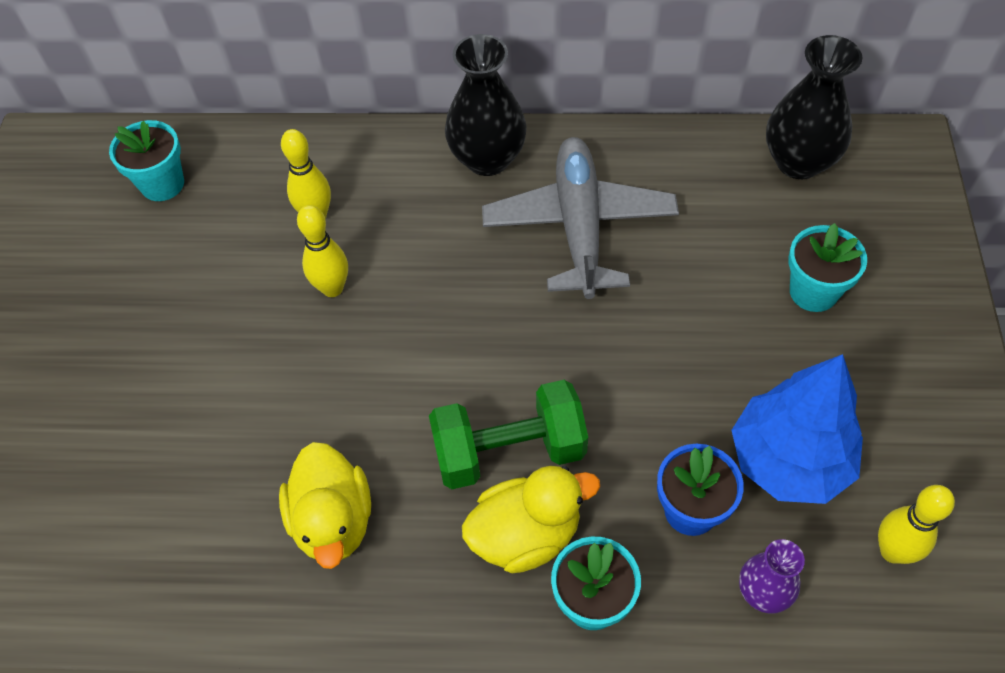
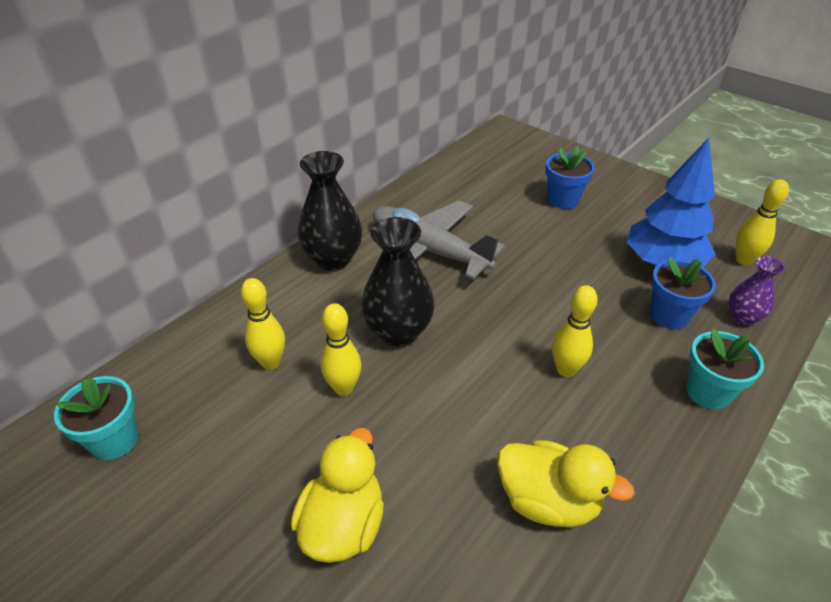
camera: 55 degrees left, 15 degrees down
green dumbbell [429,380,588,489] -> yellow bowling pin [552,285,598,377]
yellow duck [462,466,600,573] -> yellow duck moved to [291,428,384,563]
black vase [766,35,862,179] -> black vase moved to [361,217,435,346]
turquoise flower pot [788,223,867,312] -> blue flower pot [545,147,595,209]

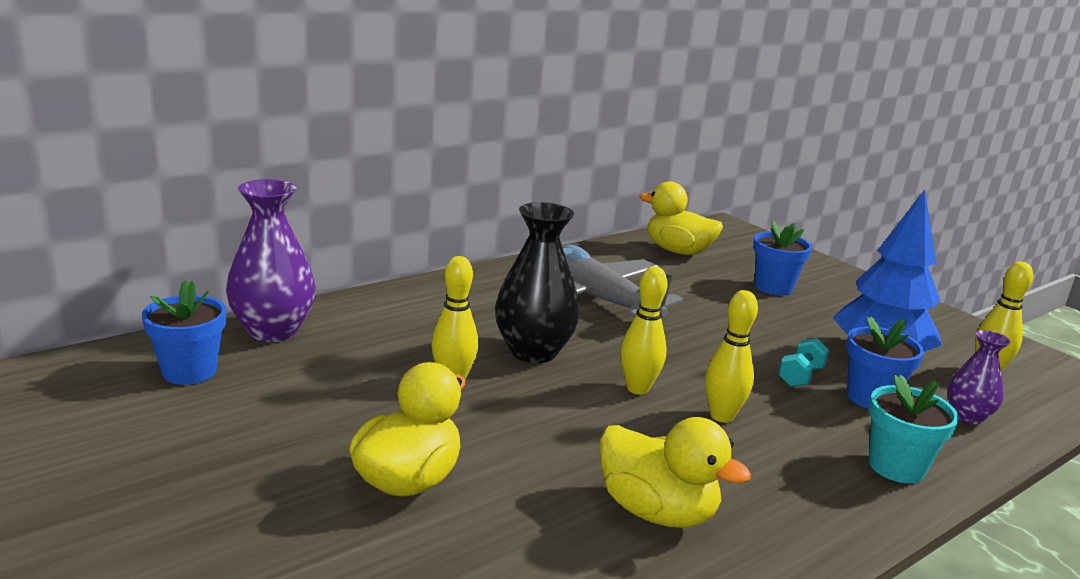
camera: 10 degrees right, 20 degrees down
turquoise flower pot [54,376,138,460] -> blue flower pot [142,280,226,385]
yellow bowling pin [241,278,285,370] -> yellow bowling pin moved to [620,266,668,395]
black vase [298,151,362,270] -> none
none -> purple vase [226,179,316,342]
none -> yellow duck [639,181,723,255]
none -> turquoise dumbbell [778,338,829,387]

